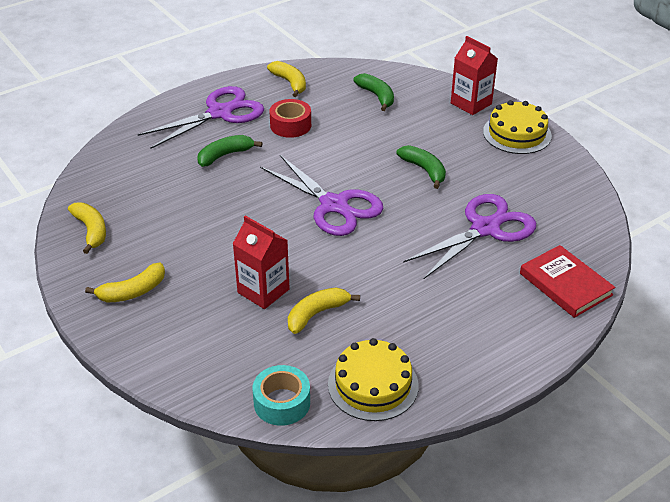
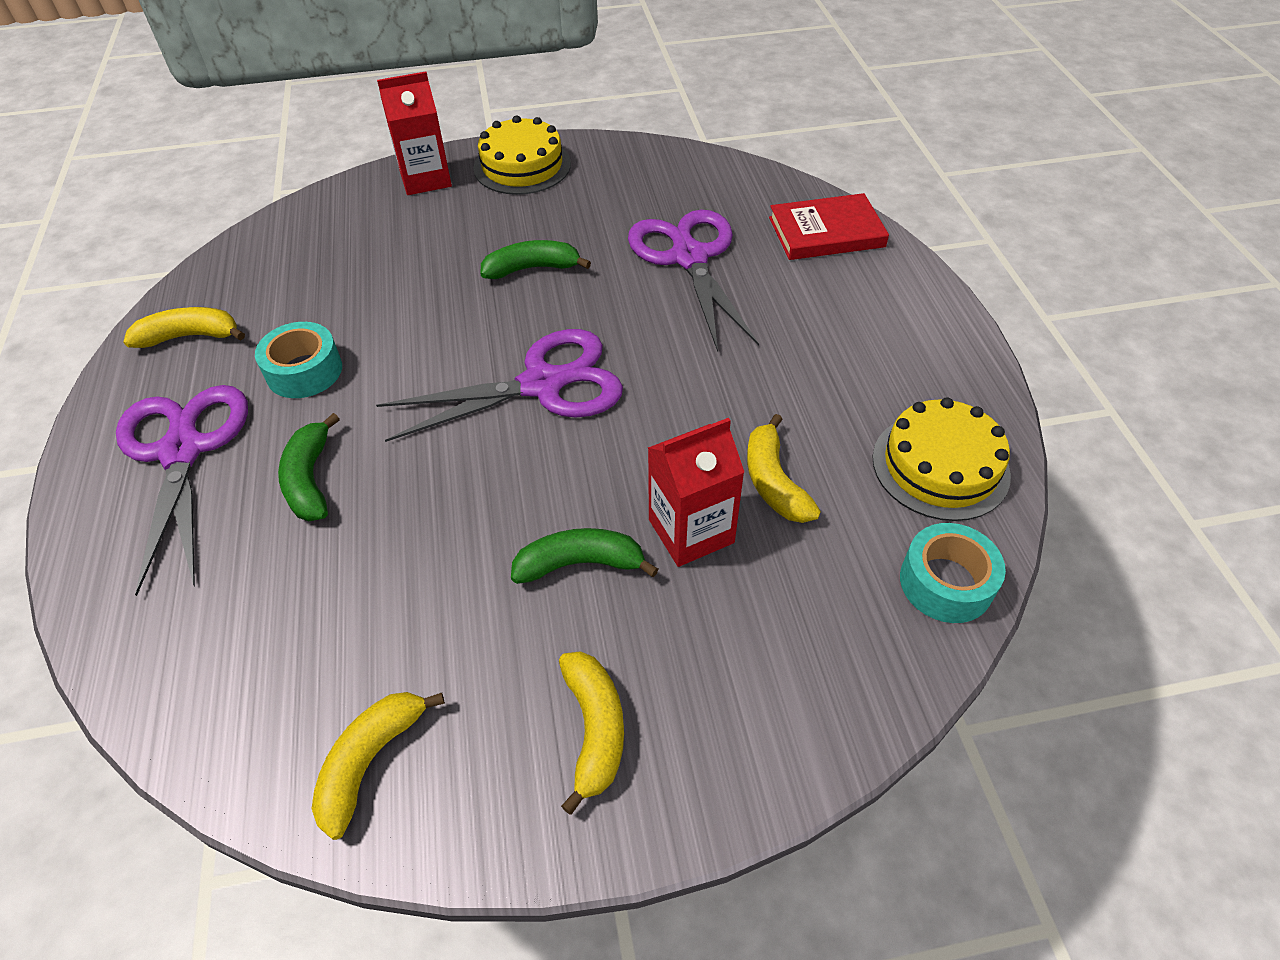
camera: 65 degrees left, 10 degrees up
yellow banana [68,202,106,254] -> yellow banana turned 60 degrees counterclockwise [312,692,445,840]
red tape [270,99,311,138] -> turquoise tape [255,322,342,398]
green banana [353,73,394,111] -> green banana moved to [511,528,659,584]

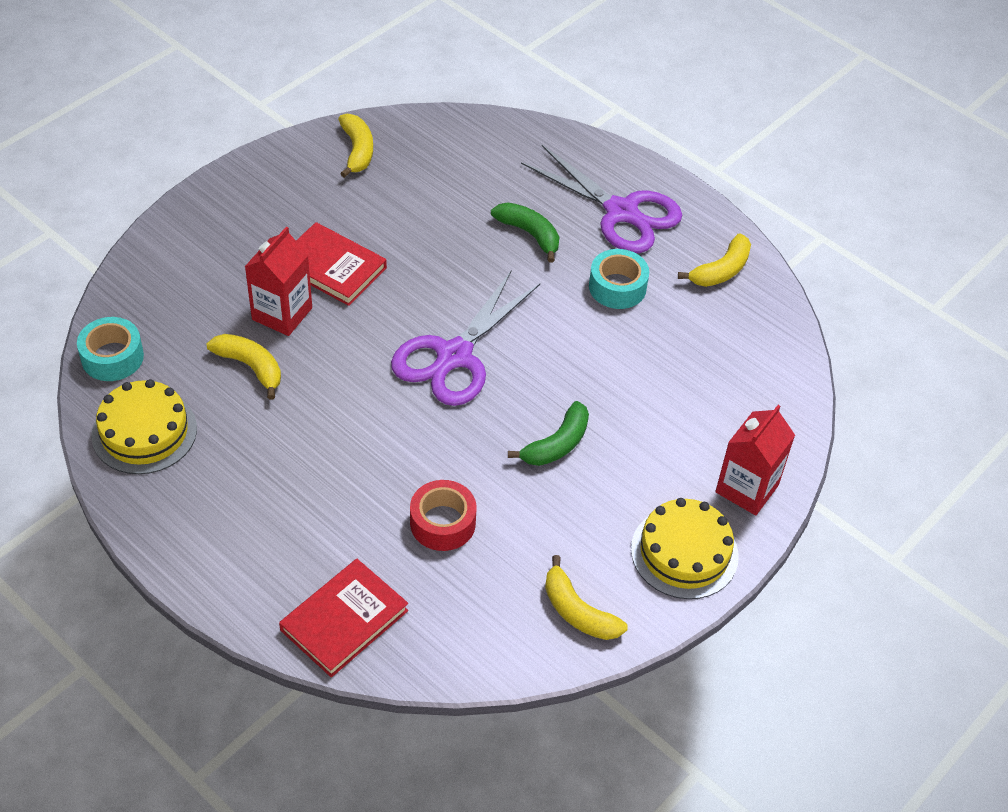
camera: 140 degrees right, 0 degrees up
green banana [511,528,659,584] -> red book [296,222,387,306]
yellow banana [559,651,624,815] -> yellow banana moved to [545,555,628,640]
purple scissors [628,210,759,352] -> red tape [410,480,477,551]

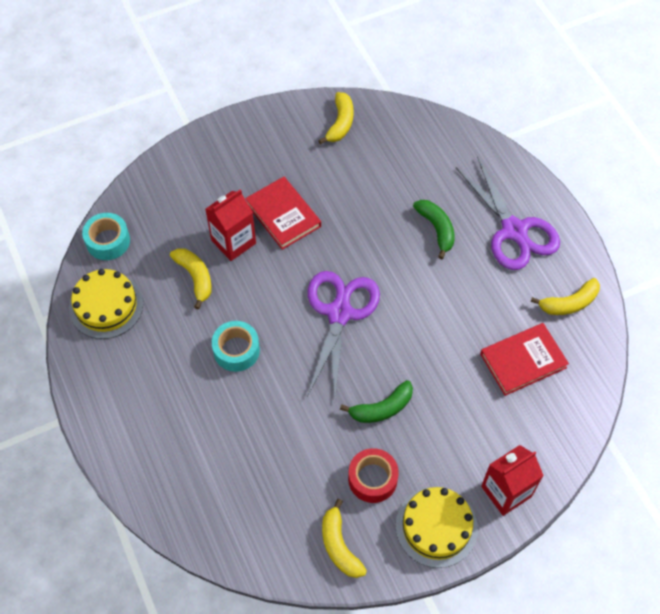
camera: 25 degrees right, 10 degrees up
red book [279,559,408,677] -> red book moved to [480,323,569,396]
purple scissors [391,271,540,406] -> purple scissors turned 135 degrees clockwise [307,271,380,398]
red tape [410,480,477,551] -> red tape moved to [348,448,399,503]
turquoise tape [589,249,649,309] -> turquoise tape moved to [212,321,260,372]

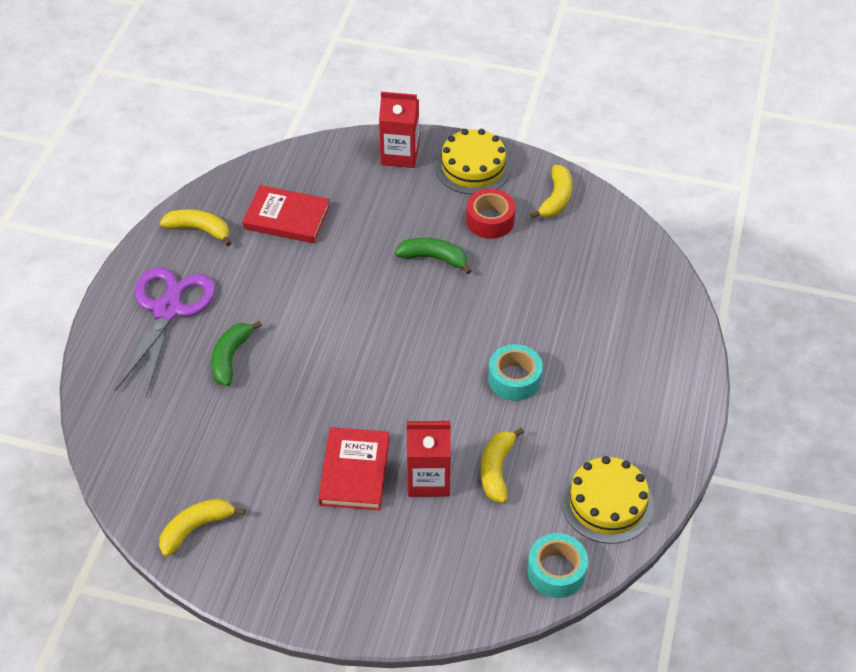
camera: 140 degrees left, 10 degrees down
purple scissors [307,271,380,398] -> none

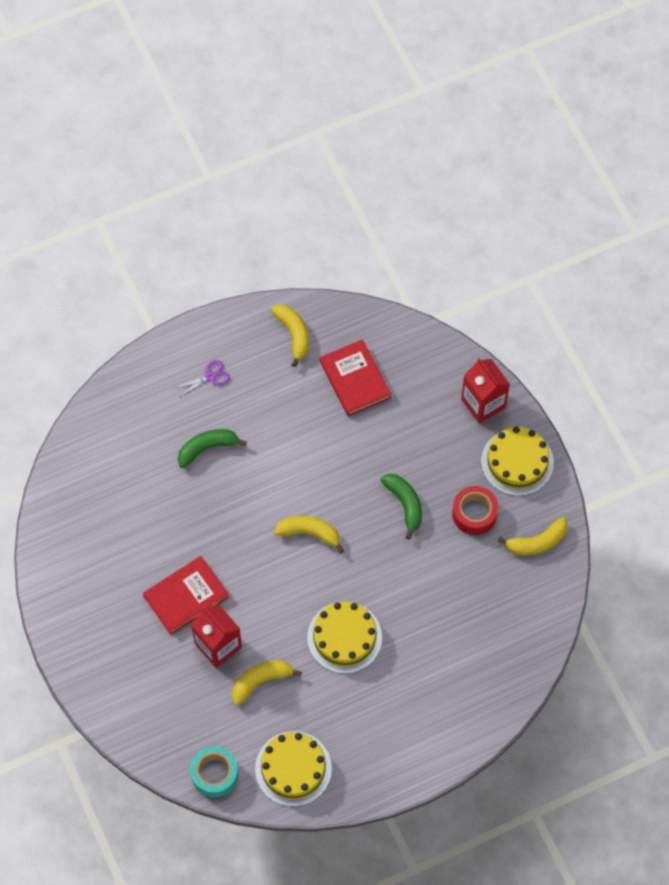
camera: 50 degrees right, 15 degrees up
purple scissors [115,267,216,397] -> purple scissors [175,360,230,397], size x0.41
yellow banana [159,498,245,557] -> yellow banana moved to [274,516,344,553]
turquoise tape [488,344,543,401] -> yellow cake [307,602,382,674]

